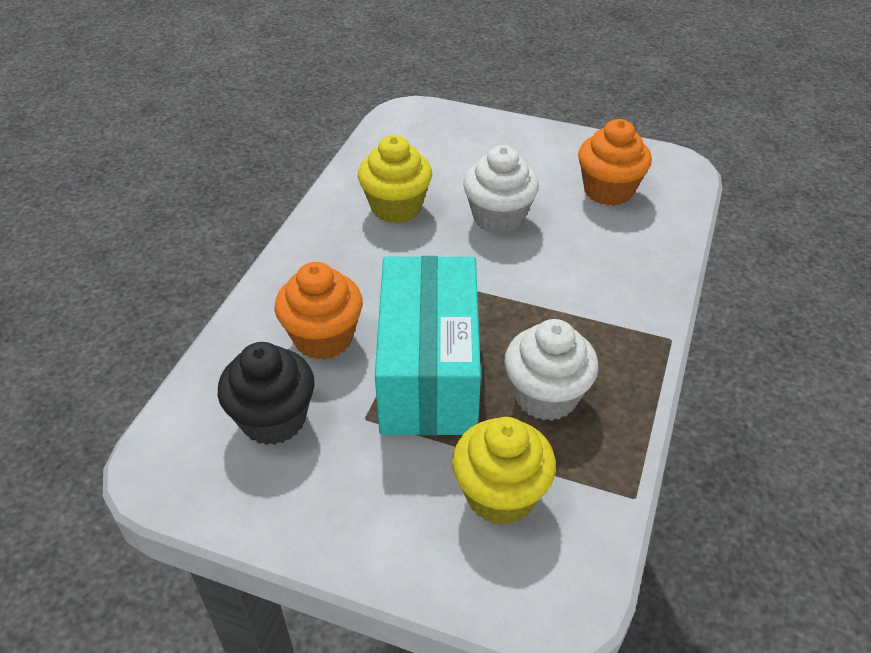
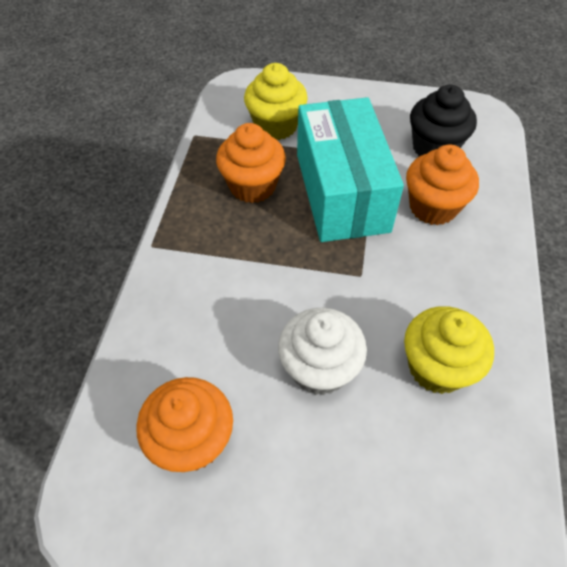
camera: 170 degrees right, 10 degrees up
white cupcake [504,319,599,421] -> orange cupcake [216,123,286,203]

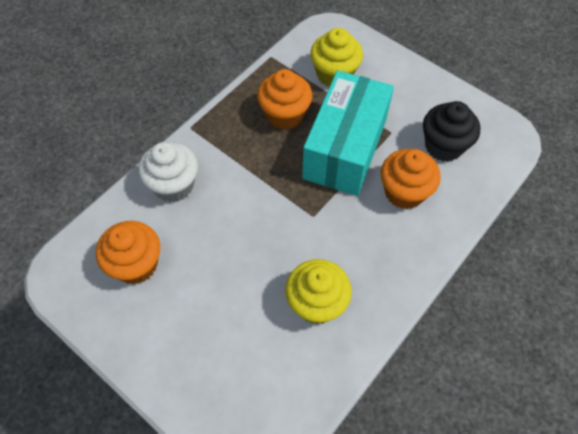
camera: 30 degrees right, 5 degrees up
white cupcake [278,308,367,395] -> white cupcake moved to [138,142,198,202]

